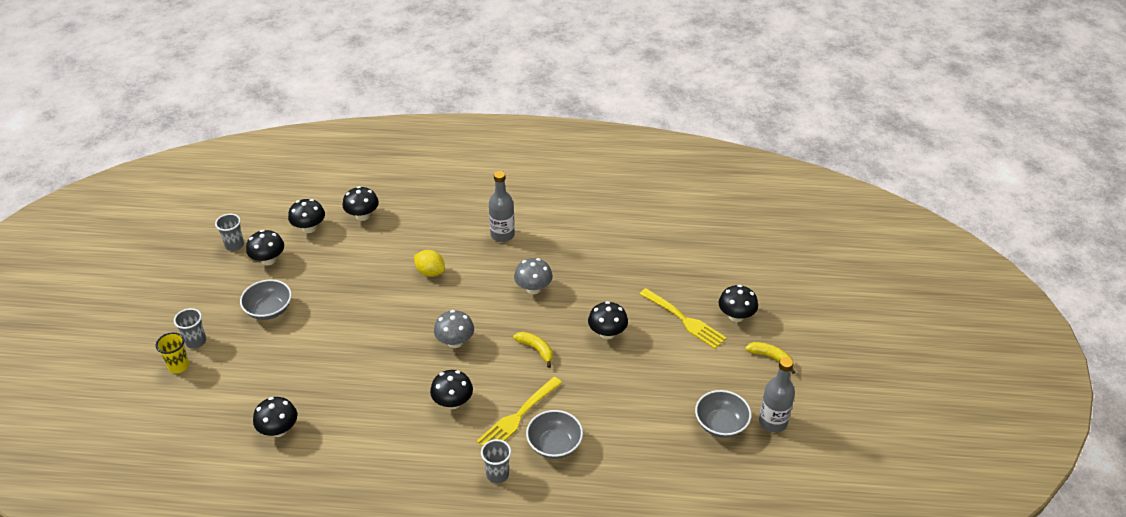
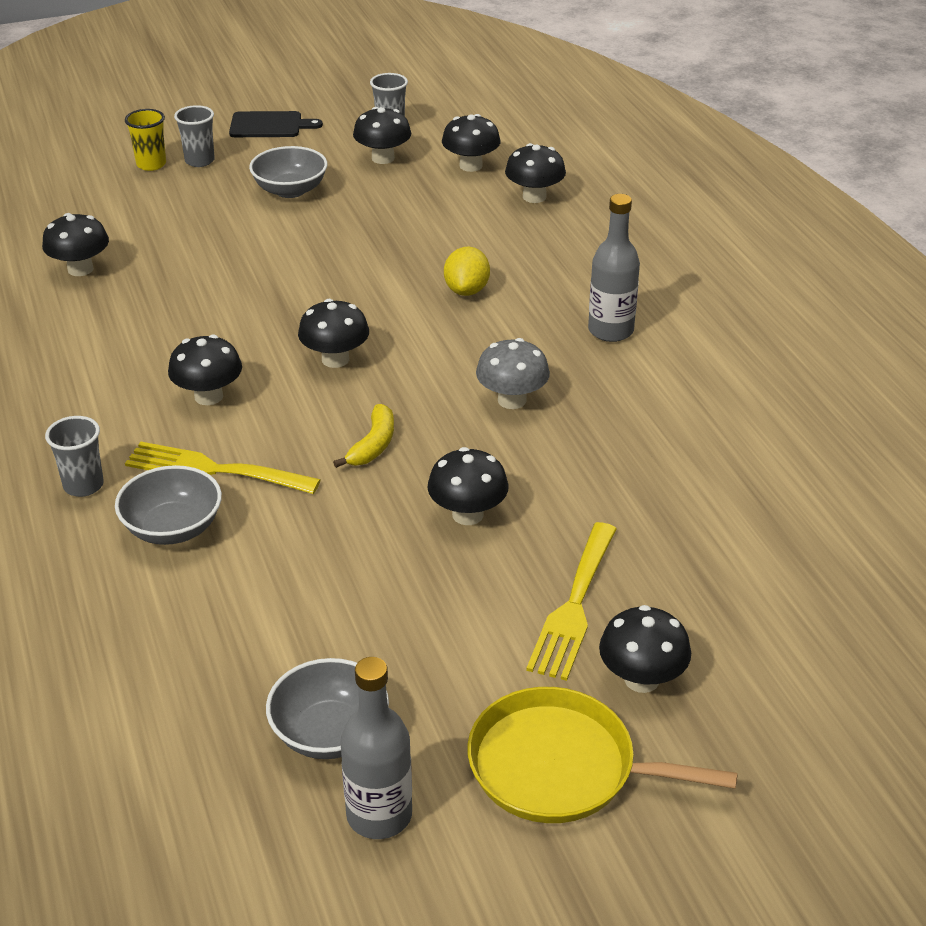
camera: 65 degrees right, 5 degrees down
grey mushroom [434,310,474,348] -> black mushroom [298,299,369,368]
yellow banana [745,342,796,374] -> yellow pan [467,687,738,823]
none -> black cutting board [229,111,323,137]

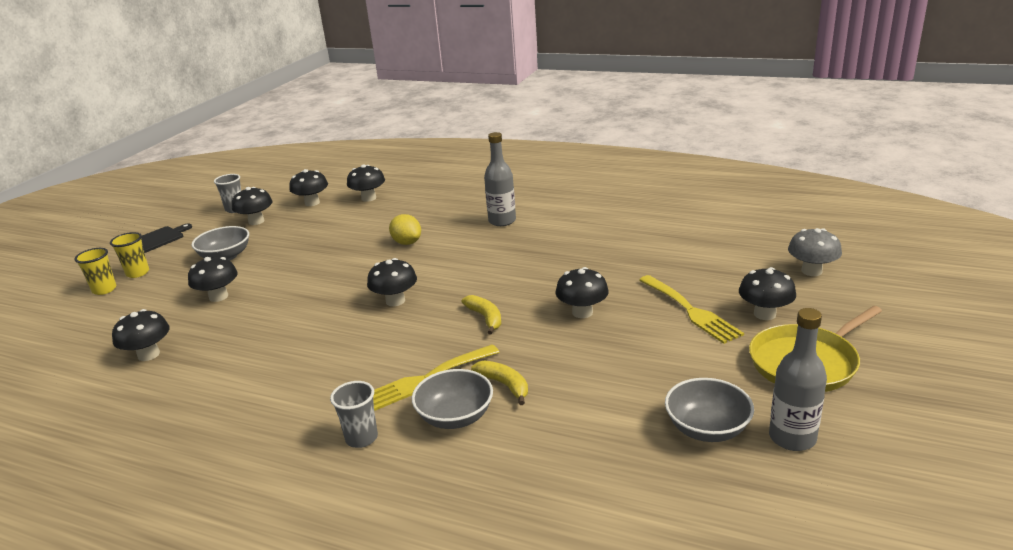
camera: 45 degrees left, 10 degrees down
black mushroom [168,334,242,405] -> black mushroom moved to [188,257,238,302]
grey cup [174,105,215,167] -> yellow cup [110,232,149,278]
grey mushroom [476,338,550,409] -> grey mushroom moved to [788,228,842,276]
none -> yellow banana [471,360,528,405]

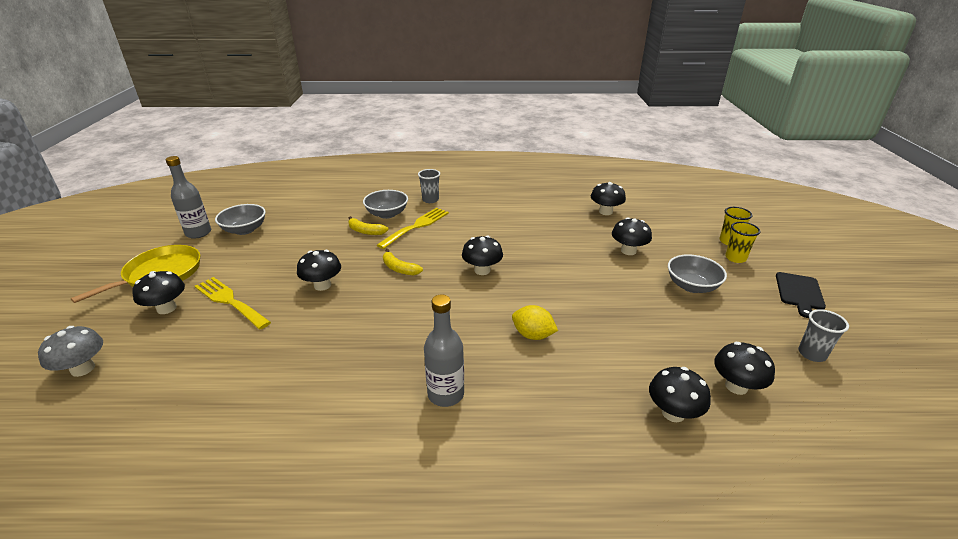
camera: 155 degrees right, 5 degrees up
black mushroom [232,187,273,225] -> none

